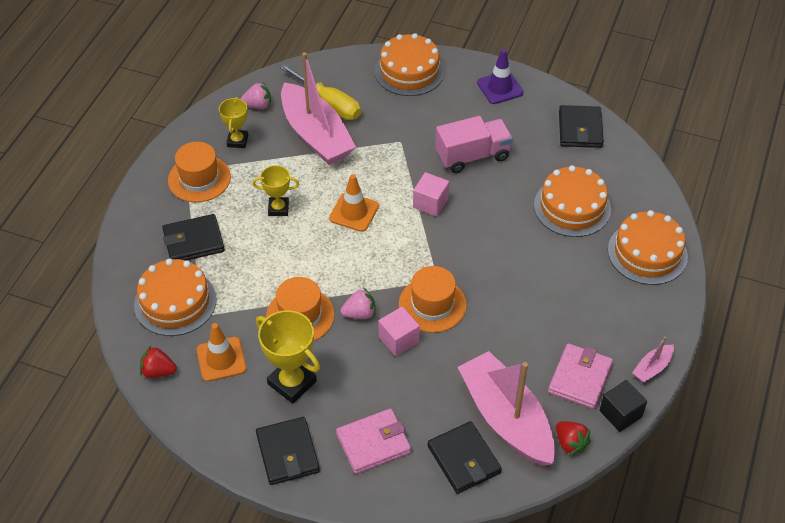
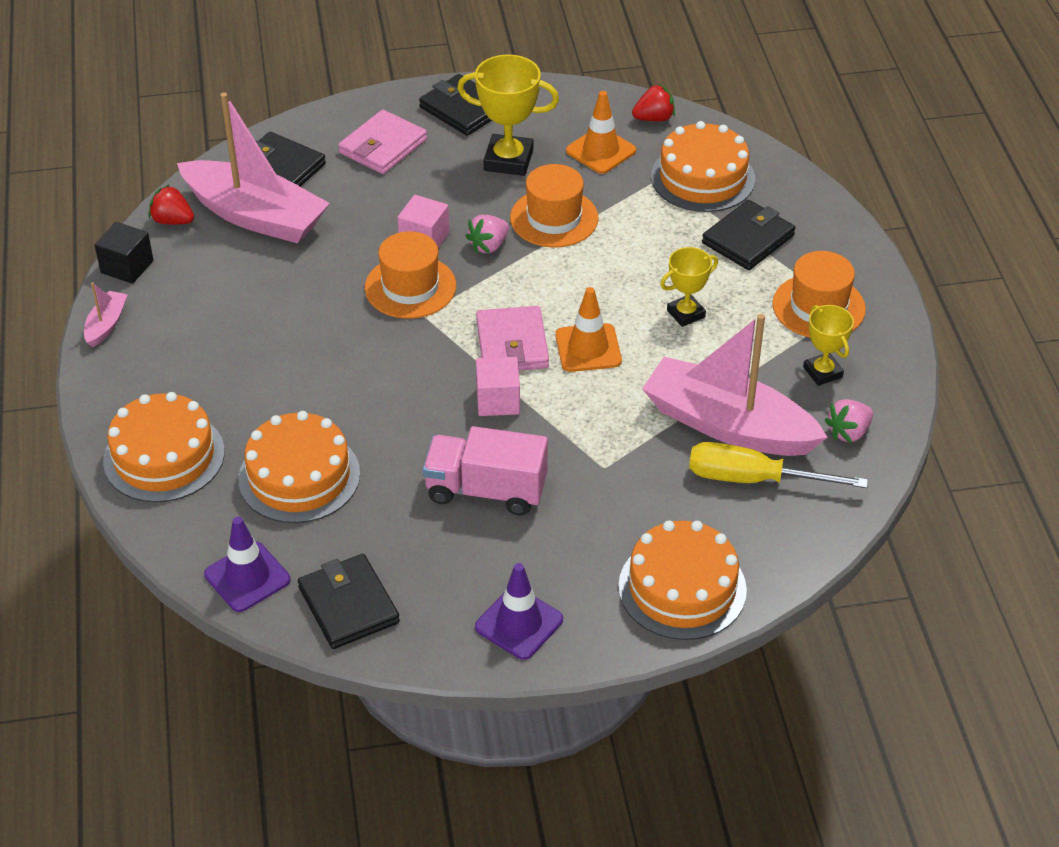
camera: 150 degrees right, 5 degrees down
pink truck [435,116,513,173] -> pink truck turned 60 degrees clockwise [423,426,548,515]
pink wallet [548,343,613,409] -> pink wallet moved to [476,306,549,370]
none -> purple traffic cone [204,517,290,612]

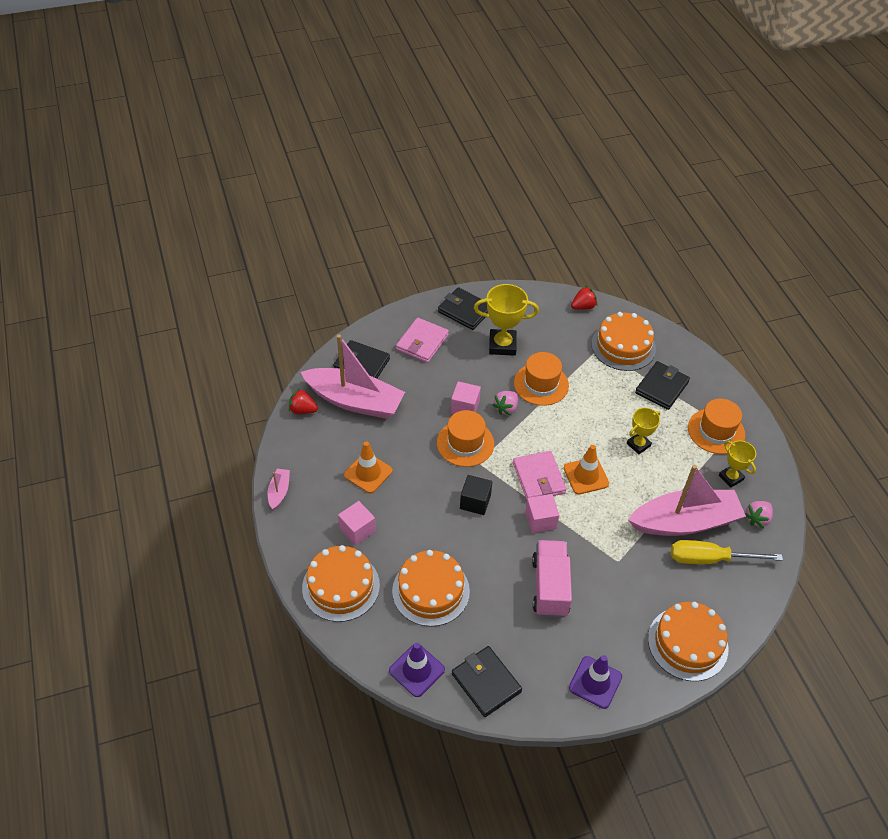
camera: 10 degrees left, 5 degrees up
black cube [95,222,153,284] -> black cube moved to [460,475,492,515]
pink truck [423,426,548,515] -> pink truck turned 90 degrees clockwise [532,540,572,617]
orange traffic cone [566,91,636,174] -> orange traffic cone moved to [344,441,393,493]
pink boat [642,314,828,456] -> pink boat turned 150 degrees clockwise [628,465,746,536]
none -> pink cube [338,501,376,545]

